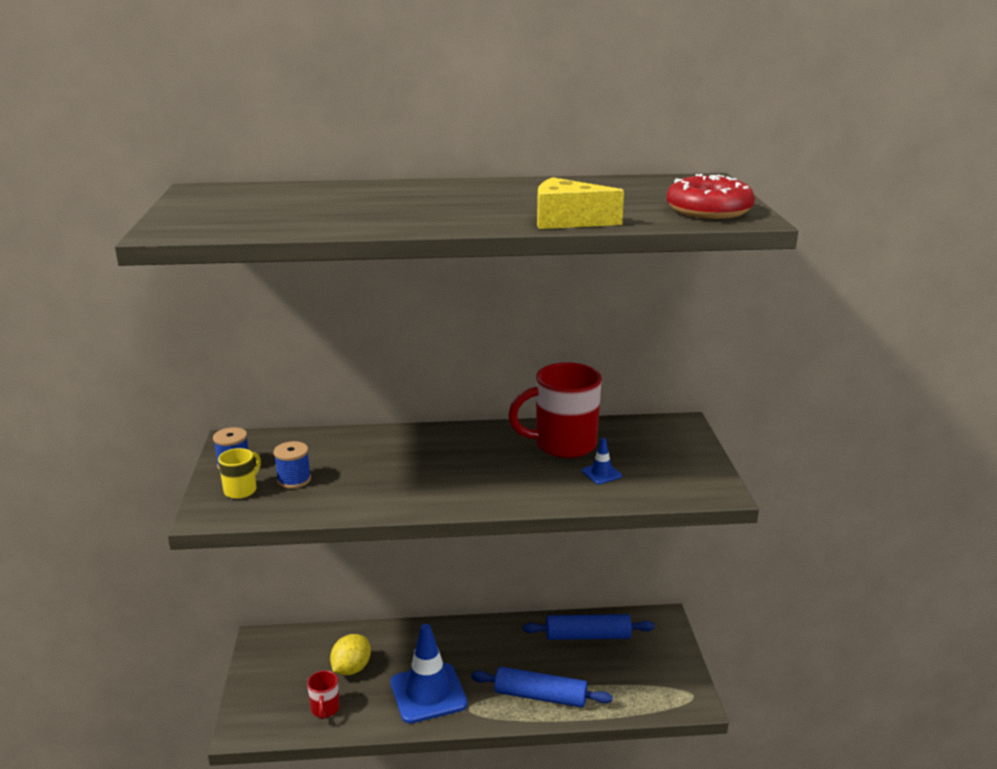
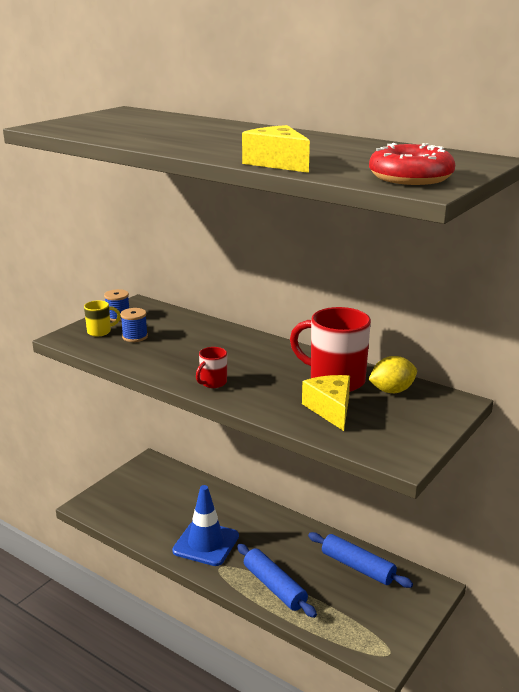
camera: 40 degrees right, 0 degrees up
red mug [307,671,340,720] -> red mug moved to [196,347,227,388]
yellow lemon [330,634,371,675] -> yellow lemon moved to [369,356,417,393]
blue traffic cone [582,438,622,484] -> yellow cheese [302,375,350,431]

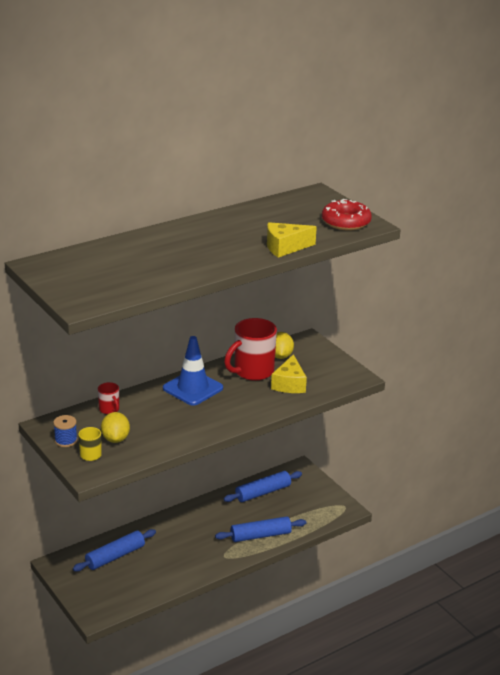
camera: 70 degrees left, 5 degrees up
blue spool [120,308,148,342] -> yellow lemon [101,412,130,443]
blue traffic cone [172,485,239,566] -> blue traffic cone moved to [163,336,223,406]
red mug [196,347,227,388] -> red mug moved to [98,382,119,414]
yellow cheese [302,375,350,431] -> yellow cheese turned 90 degrees counterclockwise [271,354,307,393]
none -> blue rolling pin [73,529,156,571]

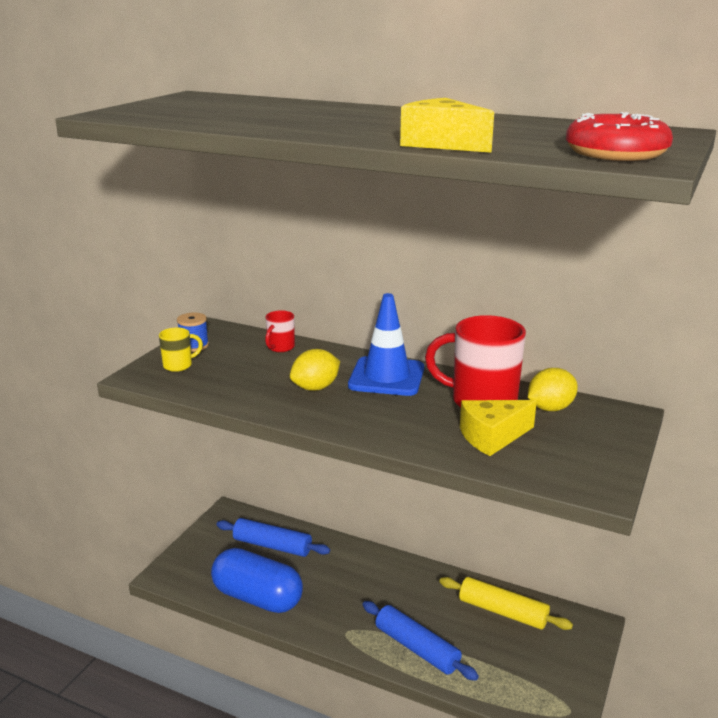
camera: 60 degrees right, 5 degrees down
yellow lemon [101,412,130,443] -> yellow lemon moved to [290,349,340,391]
blue rolling pin [224,471,302,502] -> yellow rolling pin [439,577,573,630]
none -> blue capsule [211,548,303,613]

